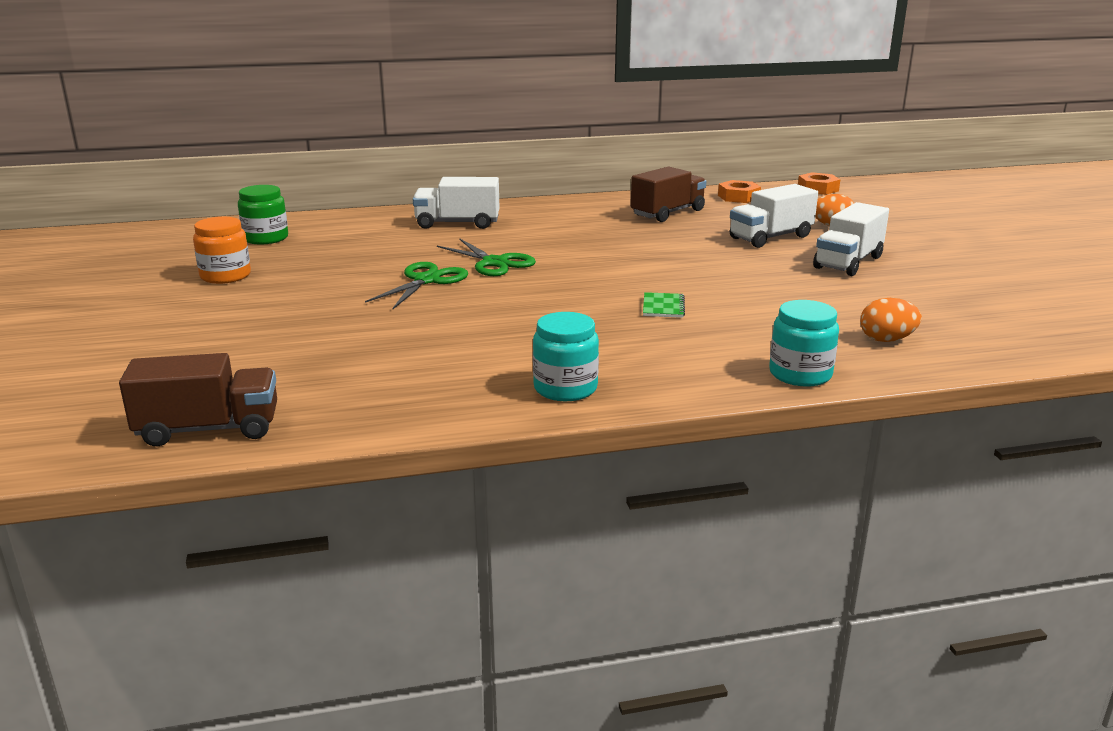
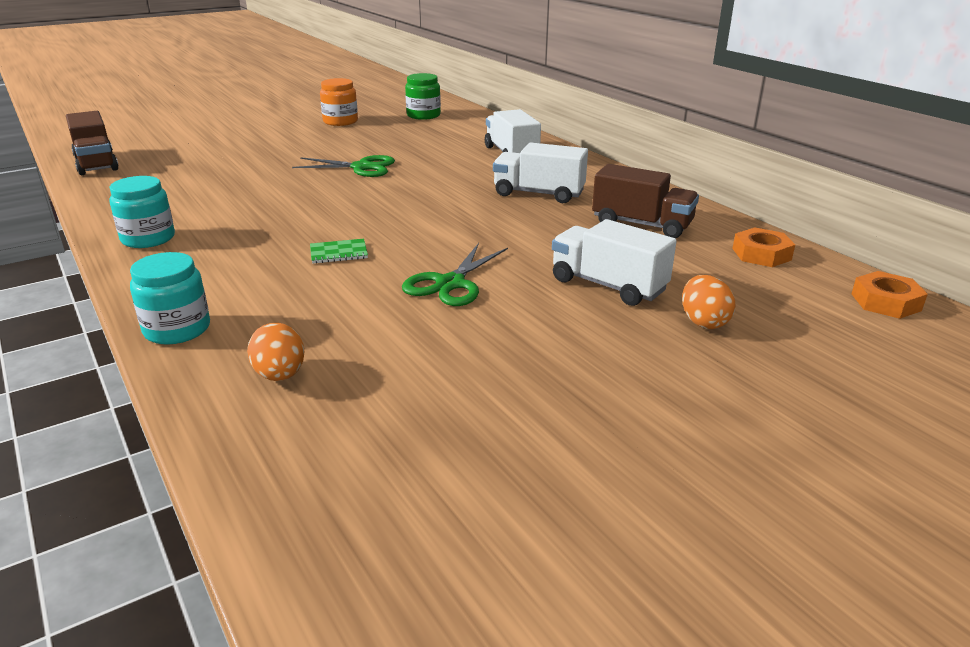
camera: 70 degrees right, 5 degrees up
green scissors [437,238,536,276] -> green scissors moved to [402,243,508,306]
white truck [813,202,889,276] -> white truck moved to [493,142,588,203]

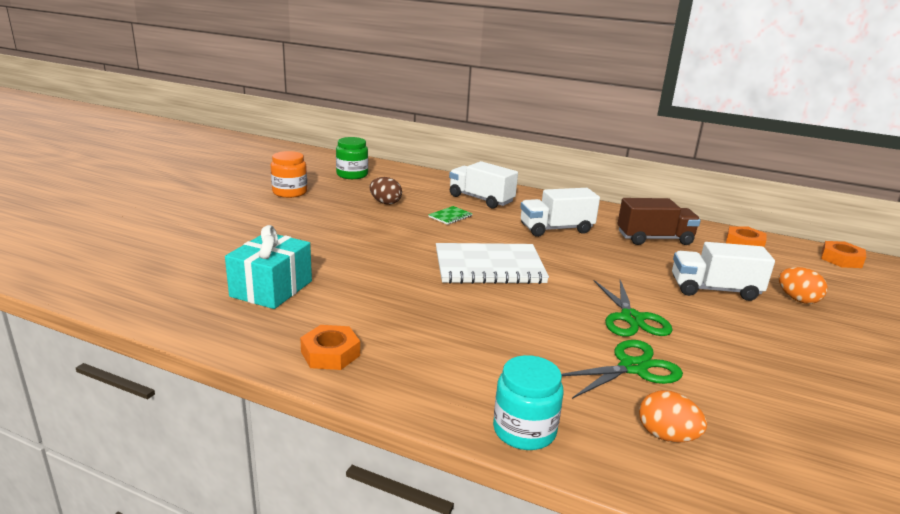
camera: 35 degrees left, 5 degrees down
brown truck [66,111,119,175] -> none
turquoise jar [109,176,175,248] -> orange nut [300,325,360,370]
green scissors [292,155,395,177] -> green scissors moved to [561,340,683,399]
green notebook [310,239,368,264] -> green notebook moved to [428,206,473,225]
none -> turquoise gift [225,225,312,309]
none -> brown egg [369,177,402,205]
none -> white notebook [436,243,549,284]

